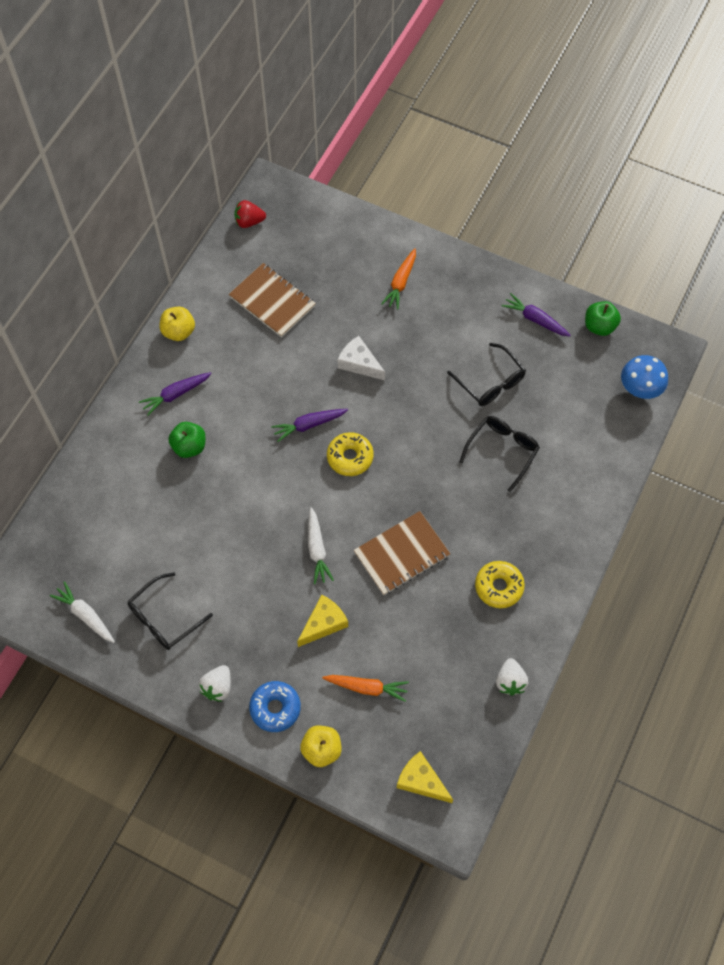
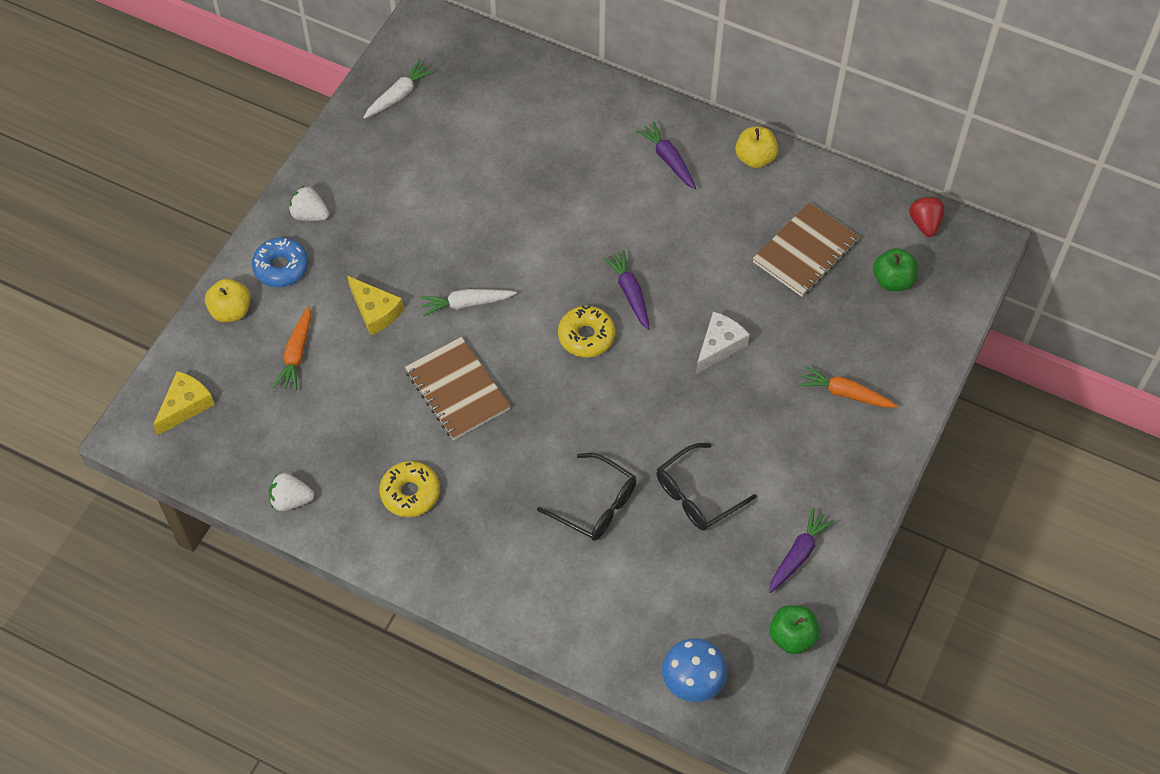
camera: 90 degrees right, 5 degrees down
black glasses [127,572,213,650] -> none
green apple [168,422,206,458] -> green apple moved to [873,248,918,291]

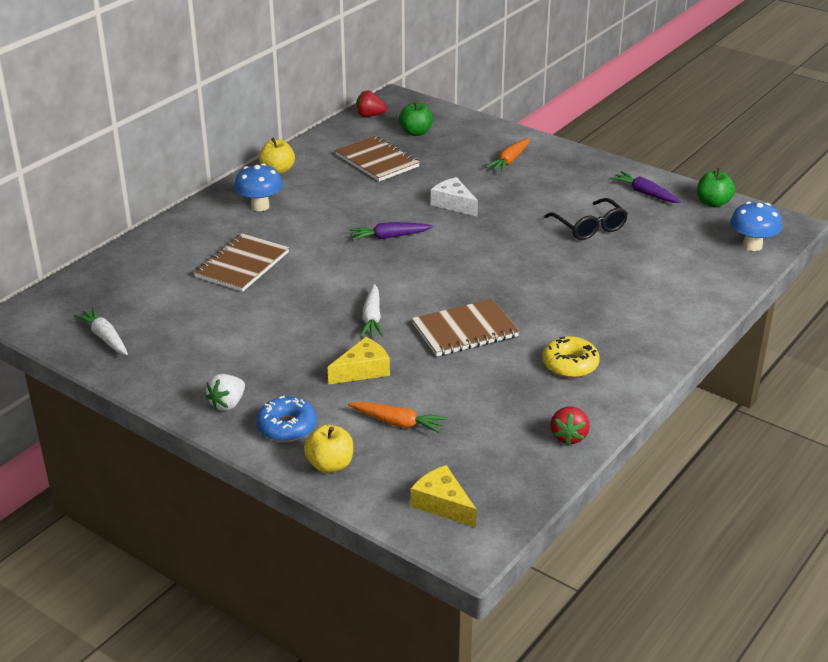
camera: 80 degrees left, 25 degrees down
white strawberry [269,473,314,511] -> red strawberry [550,406,590,445]
black glasses [537,453,636,541] -> none
yellow donut [558,305,615,357] -> none
purple carrot [636,121,696,189] -> blue mushroom [234,163,283,211]
none -> brown notebook [194,233,289,292]

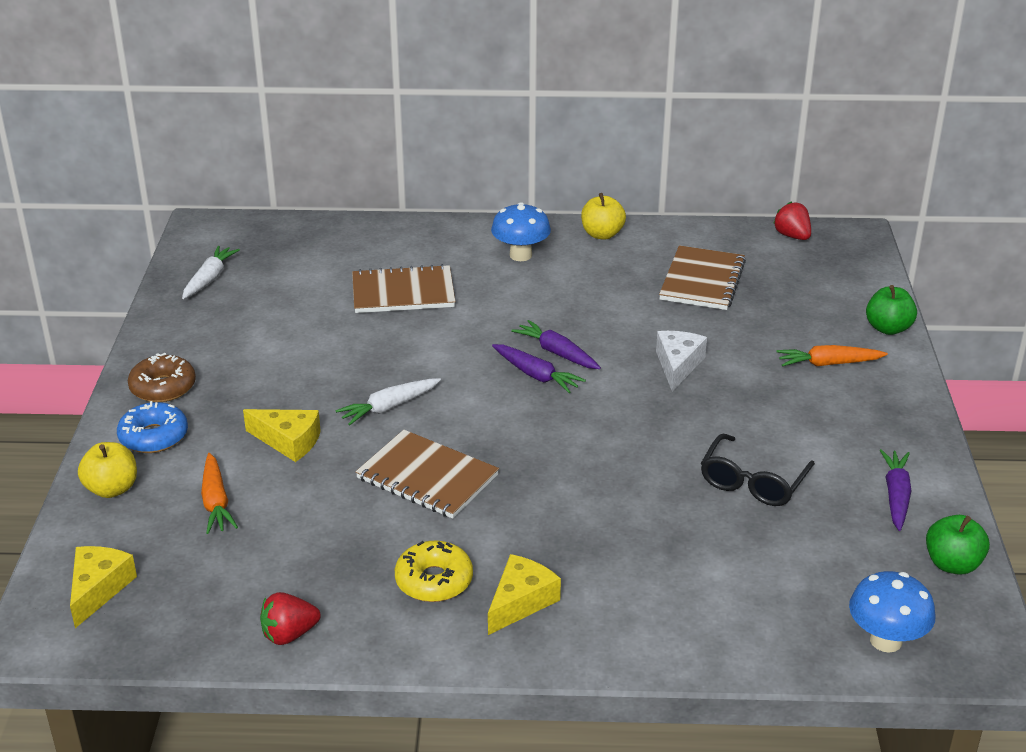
camera: 55 degrees right, 0 degrees up
white strawberry [206,374,245,411] -> brown donut [128,353,196,402]
green apple [399,101,433,136] -> green apple moved to [866,285,917,335]
none -> yellow cheese [488,554,561,635]
none -> purple carrot [492,344,586,393]

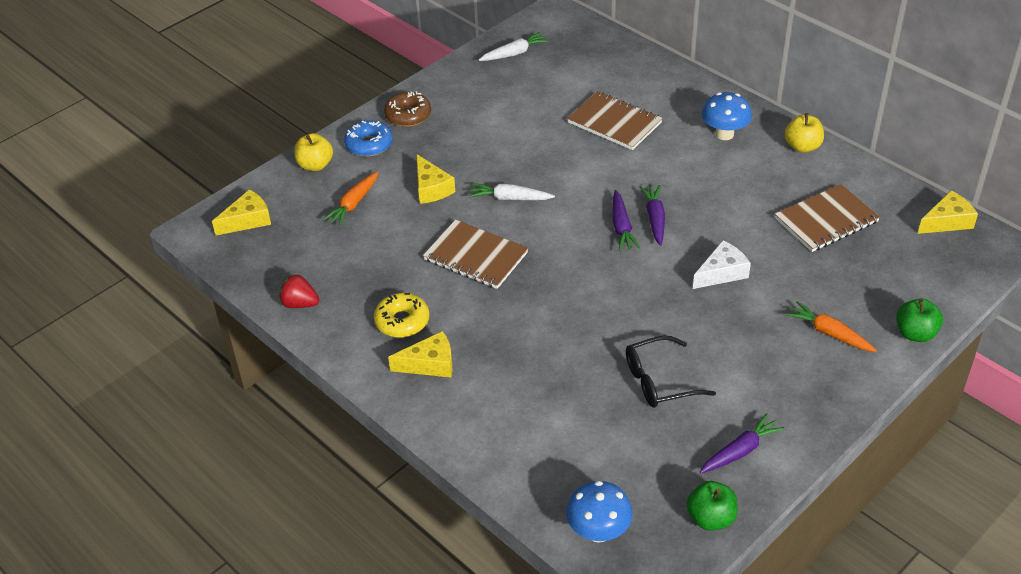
camera: 45 degrees right, 10 degrees up
brown notebook [355,430,499,519] -> brown notebook turned 45 degrees counterclockwise [423,220,528,289]
red strawberry [773,202,811,240] -> yellow cheese [918,190,978,234]

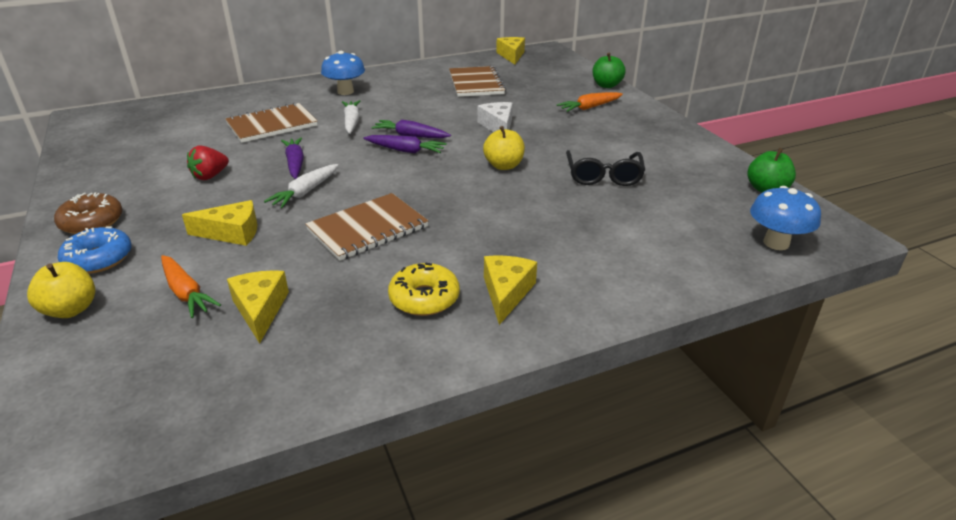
camera: 70 degrees left, 10 degrees down
yellow cheese [212,189,271,236] -> yellow cheese moved to [227,270,289,344]
red strawberry [279,274,319,308] -> red strawberry moved to [187,145,229,180]
white carrot [479,32,549,61] -> white carrot moved to [342,100,360,134]
purple carrot [700,413,785,473] -> purple carrot moved to [281,137,304,179]
yellow apple [785,113,824,153] -> yellow apple moved to [483,126,525,170]

